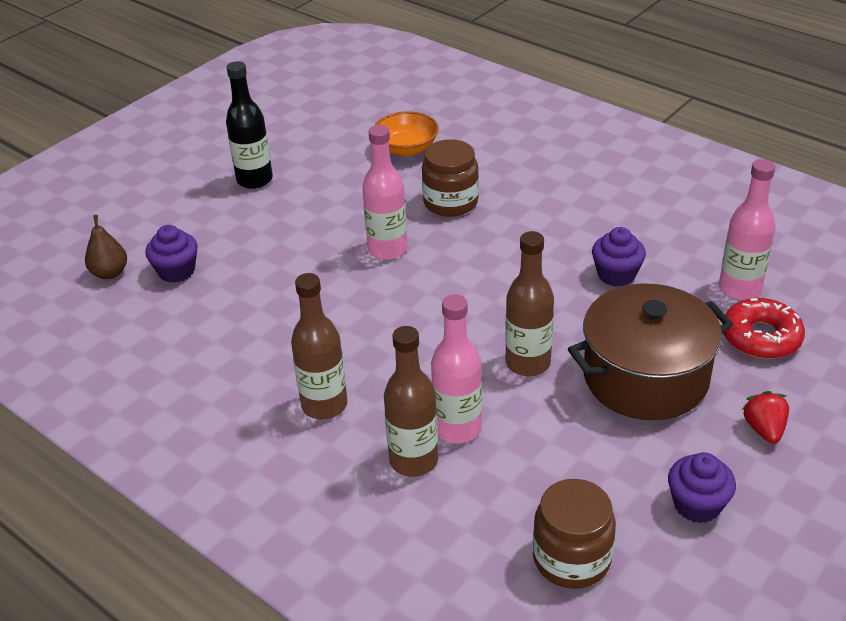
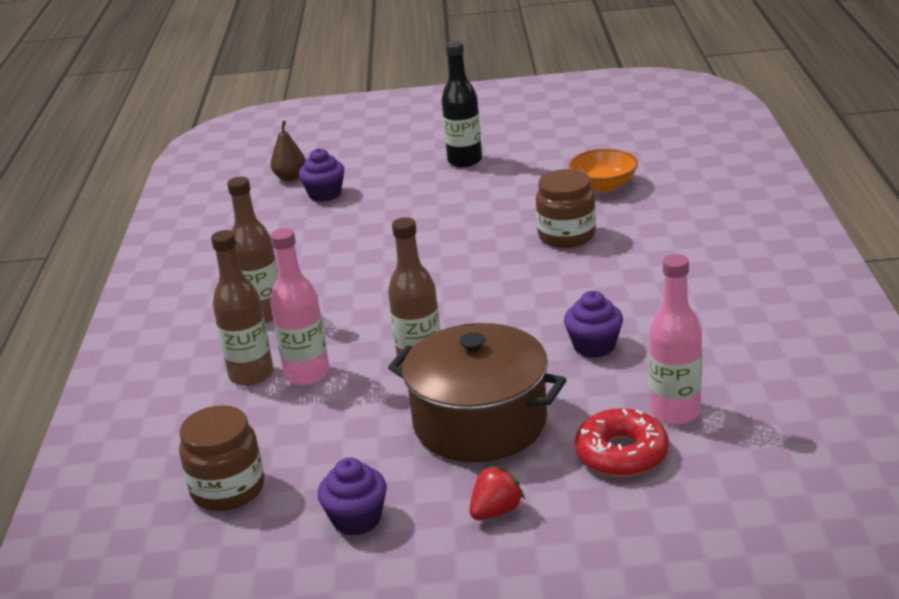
camera: 50 degrees right, 10 degrees down
pink bottle [362,125,408,260] -> none

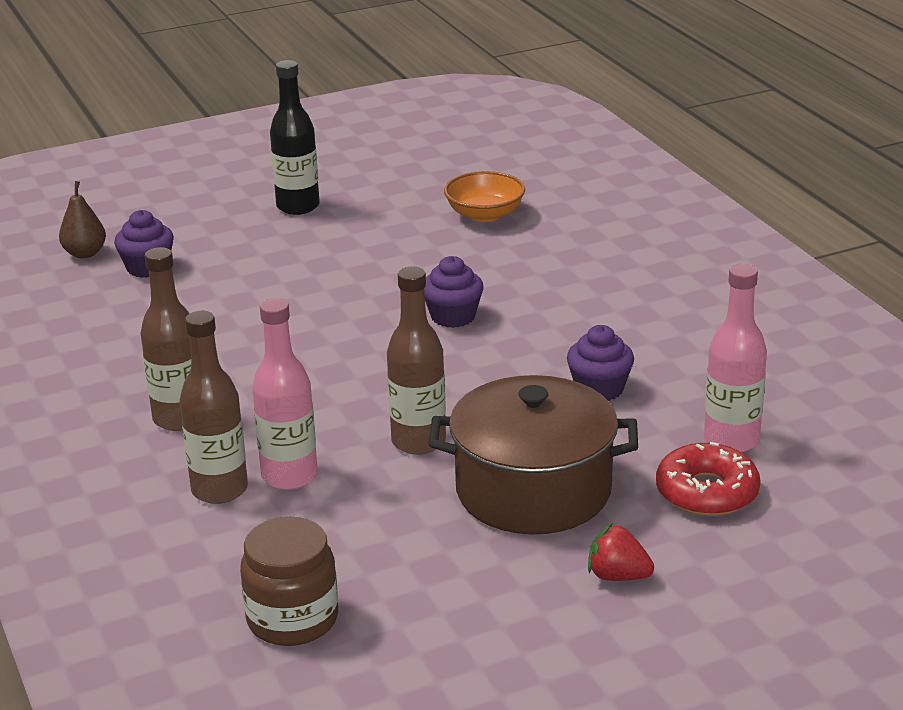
camera: 25 degrees left, 0 degrees up
purple cupcake [318,457,387,536] -> purple cupcake moved to [424,256,484,328]
red strawberry [469,465,525,520] -> red strawberry turned 90 degrees counterclockwise [588,523,654,581]
brown jar [536,169,596,248] -> none

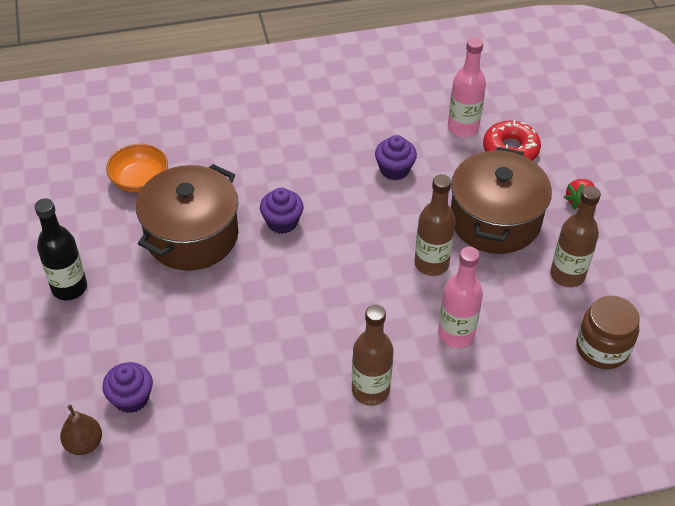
camera: 80 degrees left, 20 degrees up
brown bottle [180,311,248,504] -> brown bottle moved to [550,186,601,287]
none -> brown pot [136,164,238,271]

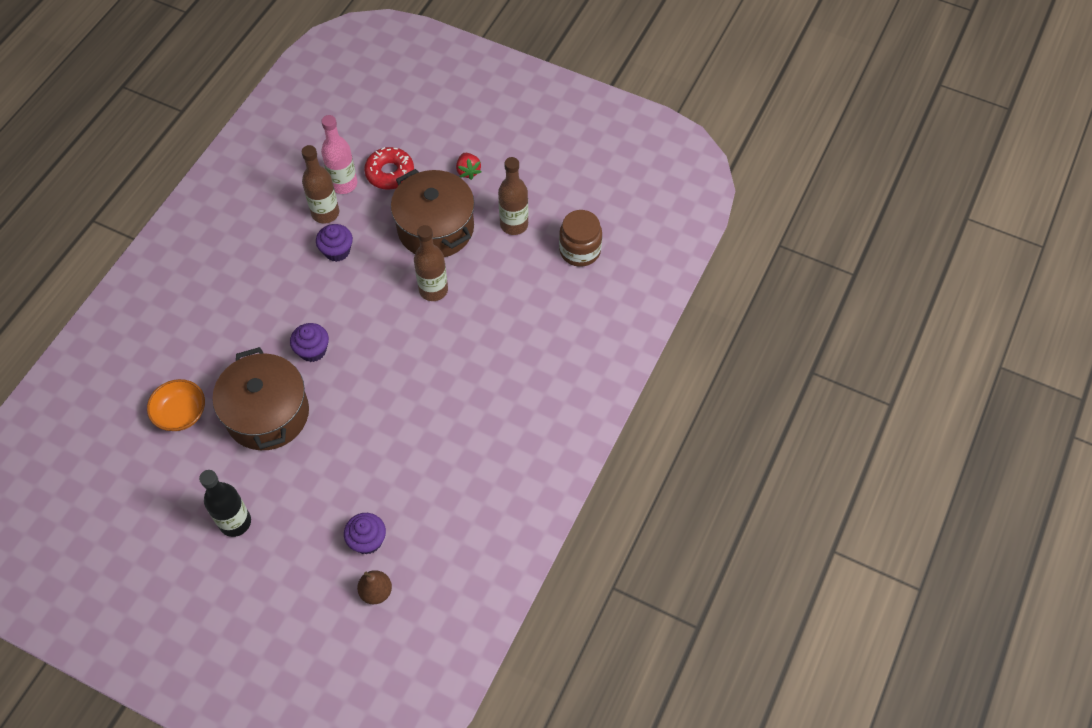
camera: 50 degrees left, 10 degrees up
brown bottle [352,305,394,406] -> brown bottle moved to [301,145,339,223]
pink bottle [438,247,483,348] -> none

